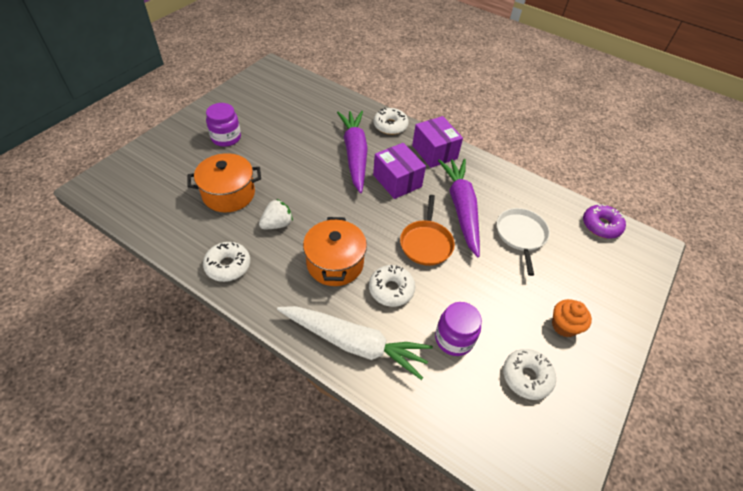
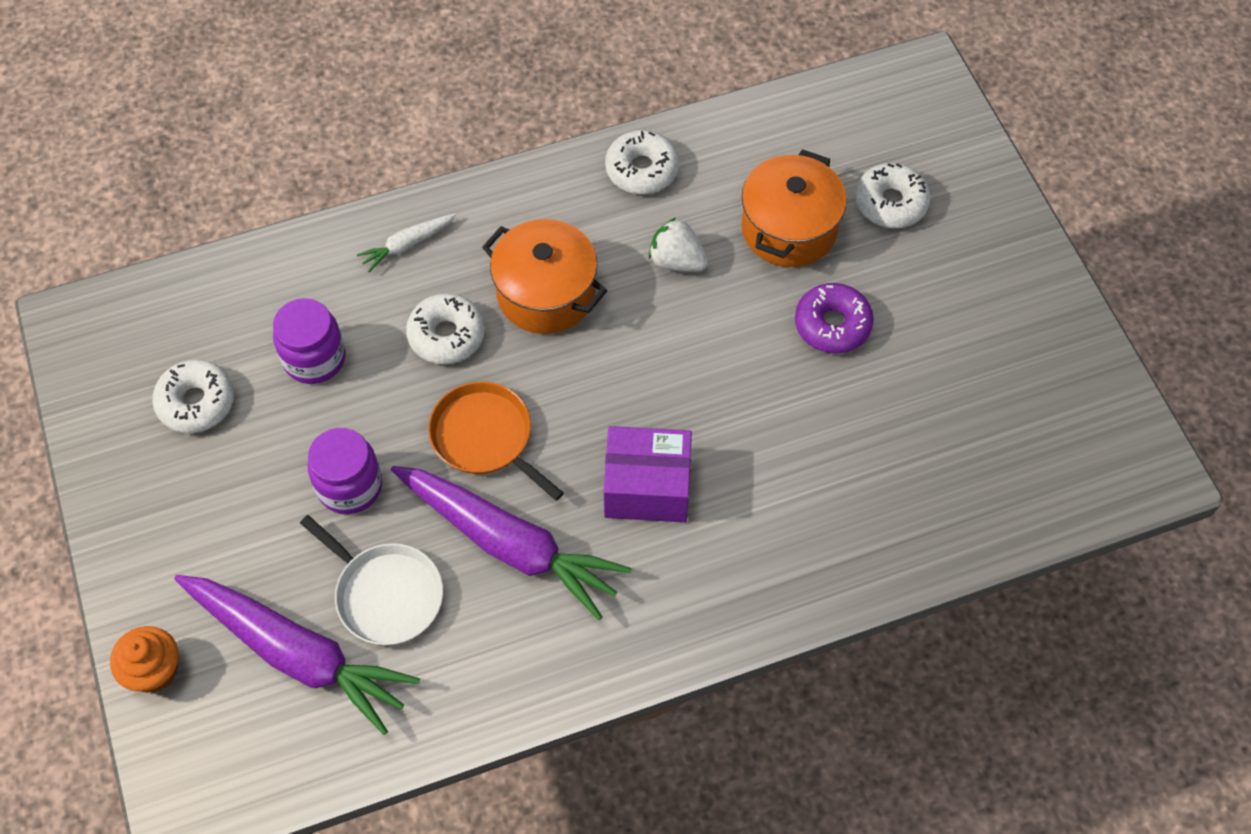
camera: 130 degrees right, 10 degrees up
purple jar [206,103,241,147] -> purple jar moved to [308,428,382,514]
white strawberry [259,199,293,229] -> white strawberry turned 120 degrees clockwise [649,218,708,272]
white carrot [277,306,433,380] -> white carrot [357,213,456,272], size x0.45
purple carrot [337,111,368,193] -> purple carrot moved to [174,575,420,735]
white donut [374,108,409,135] -> white donut moved to [855,163,931,228]
purple box [412,116,463,168] -> none
orange cupcake [552,299,592,337] -> orange cupcake moved to [110,626,178,693]
purple donut [583,205,626,239] -> purple donut moved to [795,283,874,353]

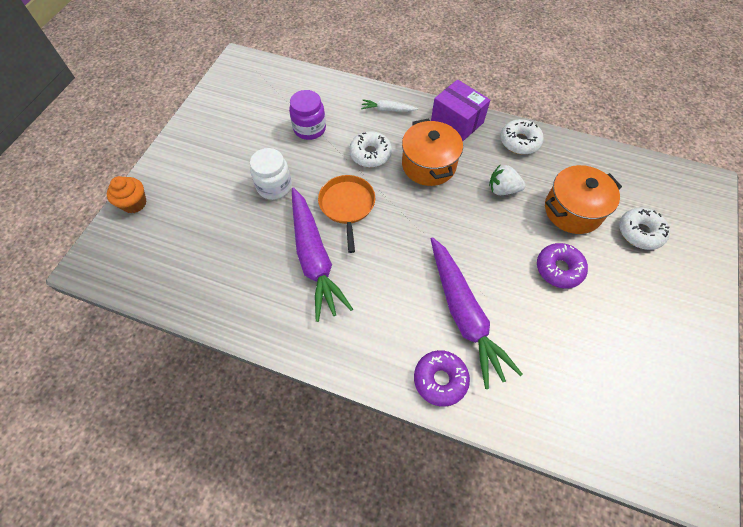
camera: 40 degrees right, 0 degrees up
white donut [152,359,234,433] -> none
purple carrot [174,575,420,735] -> purple carrot moved to [431,237,522,389]
white pan [300,515,443,645] -> none
purple jar [308,428,382,514] -> white jar [250,148,292,200]
purple box [603,426,692,522] -> purple box moved to [431,80,490,141]
white strawberry [649,218,708,272] -> white strawberry turned 60 degrees counterclockwise [489,164,526,195]
none -> purple donut [414,350,470,407]

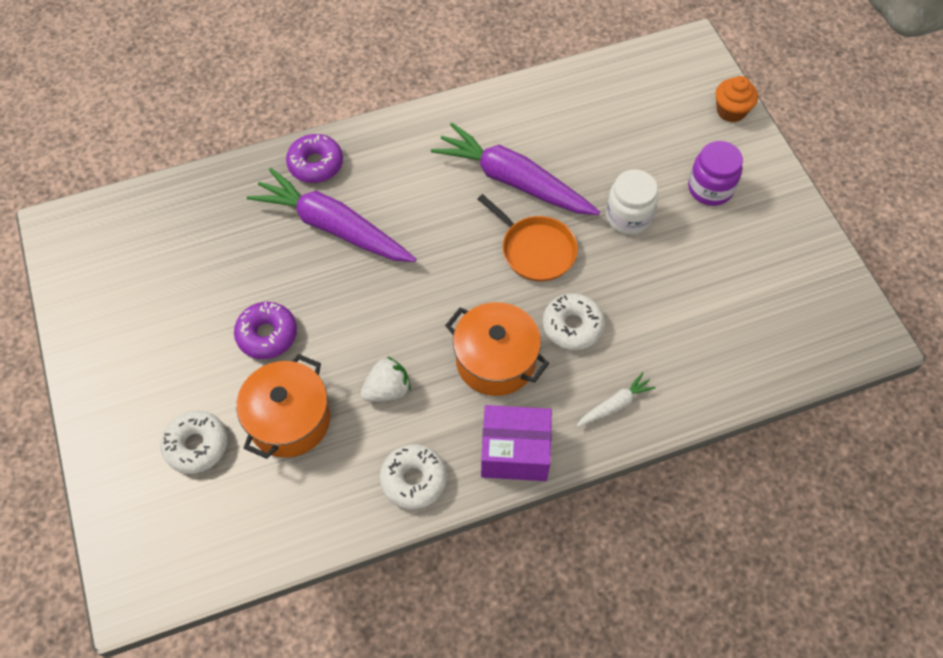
camera: 140 degrees right, 0 degrees up
purple jar [289,90,326,140] -> purple jar moved to [688,141,743,206]

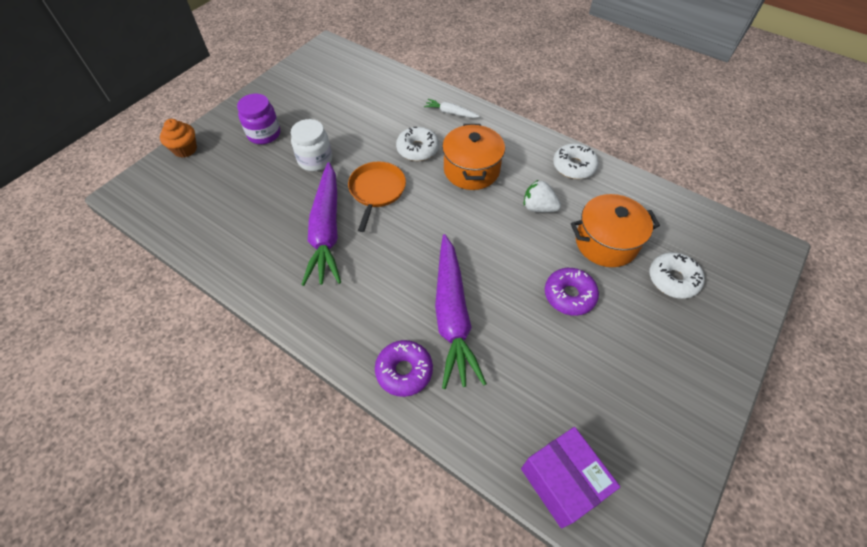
camera: 125 degrees left, 5 degrees down
purple box [481,405,552,481] -> purple box moved to [521,427,620,529]

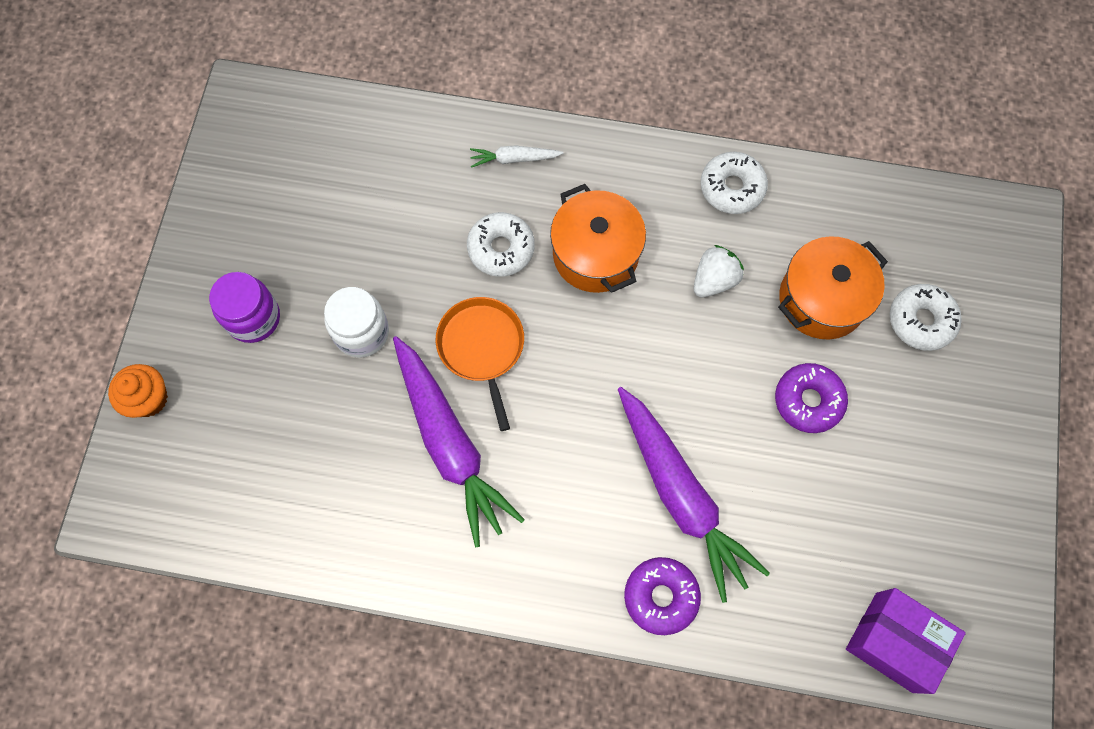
camera: 25 degrees left, 15 degrees up
white strawberry [524,180,561,212] -> white strawberry turned 135 degrees clockwise [694,245,744,297]

